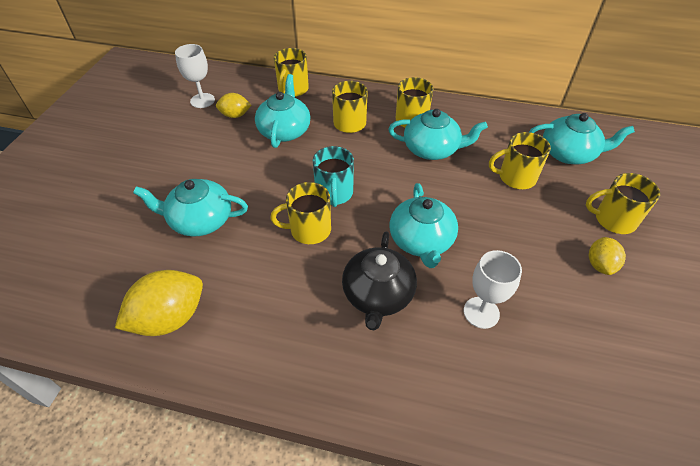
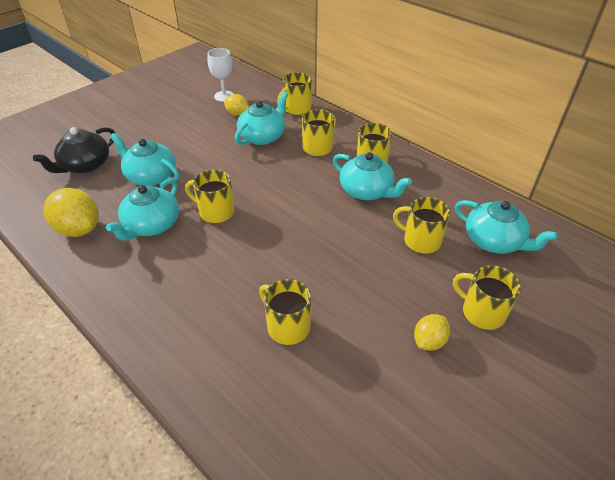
camera: 30 degrees right, 5 degrees down
yellow lemon [115,270,203,336] -> yellow lemon turned 45 degrees clockwise [43,188,99,237]
turquoise mug [313,146,354,207] -> none
black teapot [342,231,417,330] -> black teapot moved to [33,127,115,174]
turquoise teapot [390,183,458,268] -> turquoise teapot moved to [106,179,179,240]
white goblet [464,250,522,329] -> yellow mug [259,279,311,345]

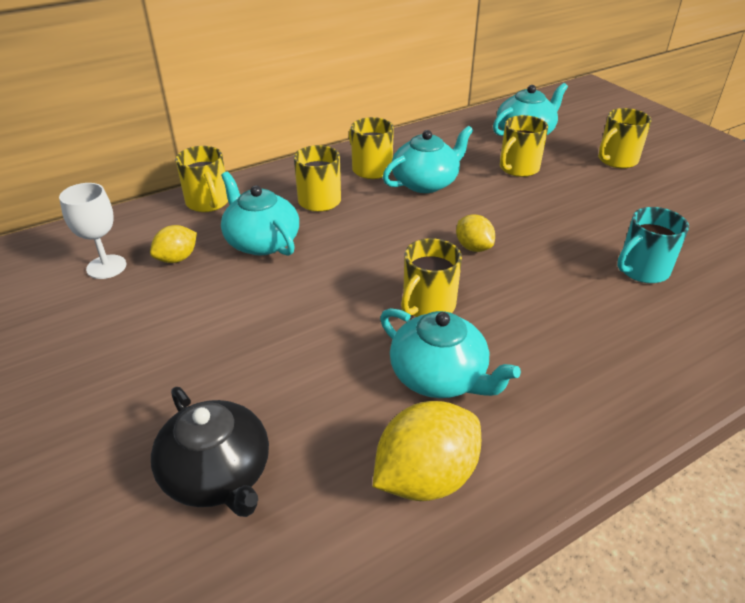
camera: 75 degrees left, 5 degrees down
turquoise teapot [110,133,179,186] -> none
yellow mug [259,279,311,345] -> turquoise mug [617,207,689,283]
yellow lemon [414,314,450,351] -> yellow lemon moved to [456,214,495,252]

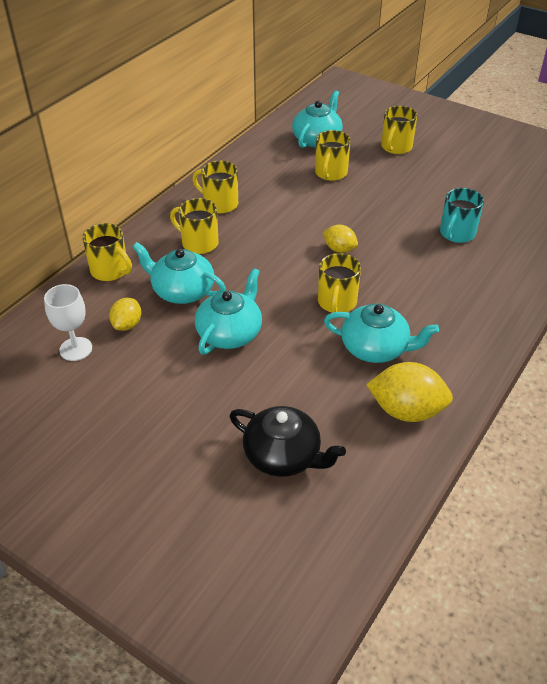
camera: 25 degrees left, 5 degrees up
yellow lemon [373,401,481,501] -> yellow lemon turned 75 degrees clockwise [366,362,453,422]
turquoise teapot [383,126,473,193] -> turquoise teapot moved to [195,268,262,354]

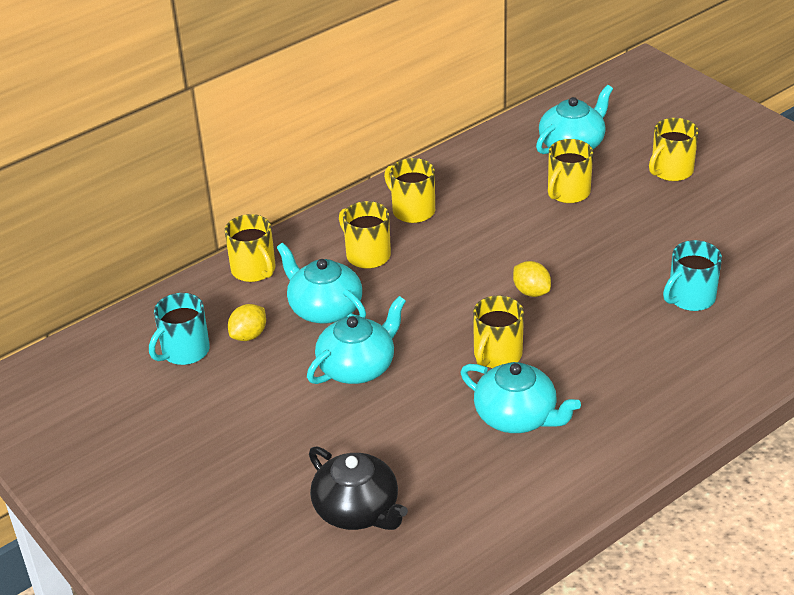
camera: 20 degrees right, 5 degrees down
white goblet [44,284,92,361] -> turquoise mug [149,293,210,365]
yellow lemon [366,362,453,422] -> none

